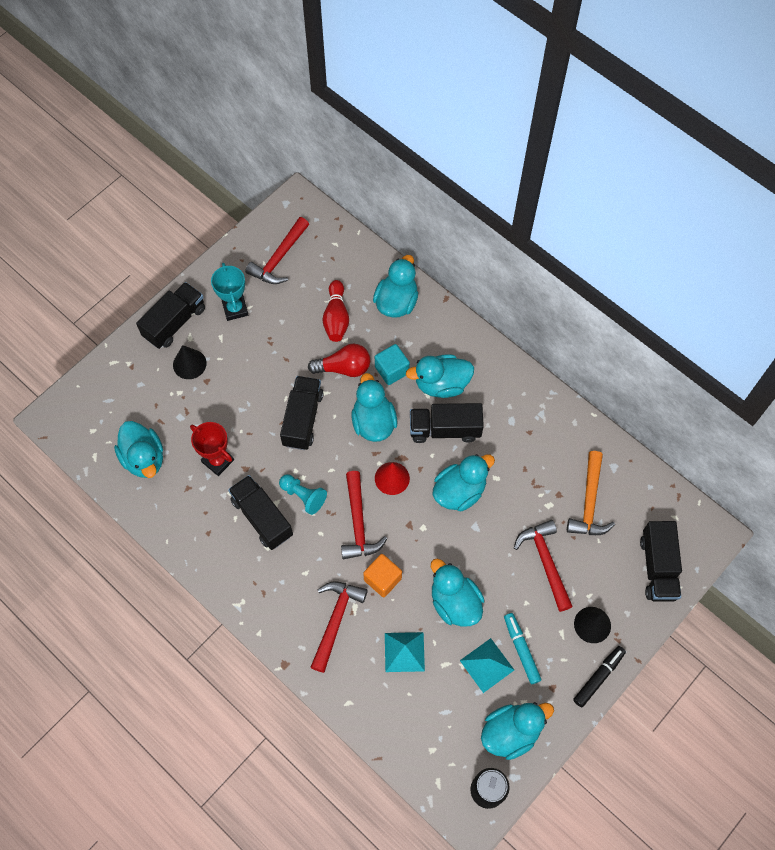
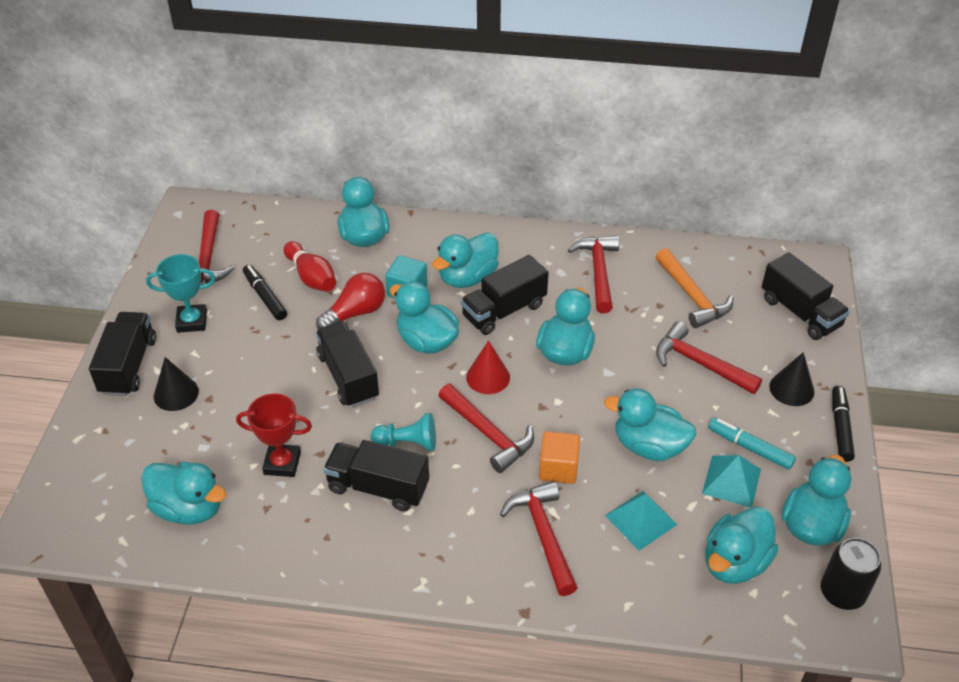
camera: 35 degrees left, 20 degrees down
turquoise trophy [211,263,248,321] -> turquoise trophy turned 45 degrees counterclockwise [146,254,216,333]
none -> black marker [243,265,287,320]
none -> red hammer [568,235,619,313]
none -> turquoise duck [705,507,779,584]

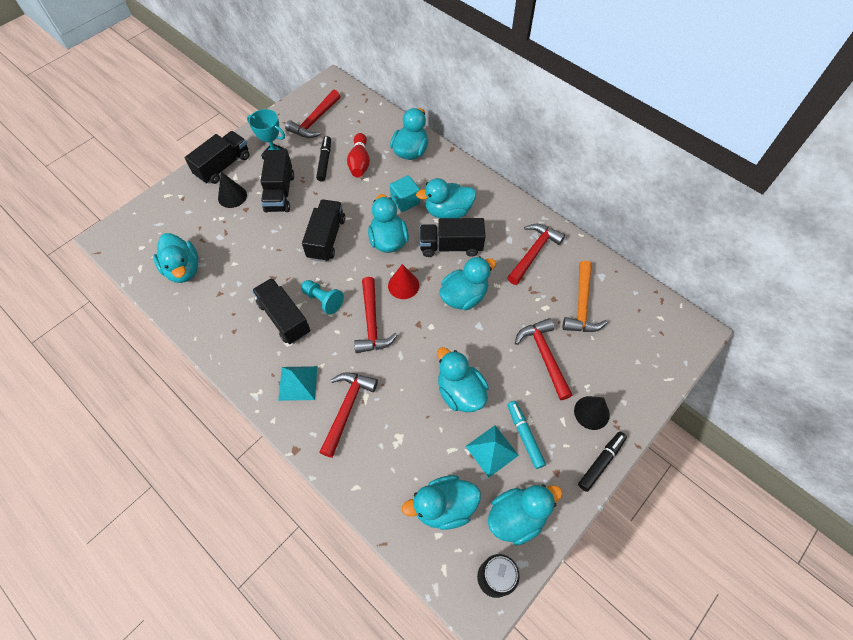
camera: 35 degrees right, 15 degrees up
red trophy [236,394,312,477] -> none
red light bulb [316,273,385,329] -> none
orange cube [539,431,580,484] -> none
turquoise pyramid [605,491,677,551] -> turquoise pyramid moved to [278,366,317,401]
black truck [762,252,850,340] -> black truck moved to [260,150,294,212]

